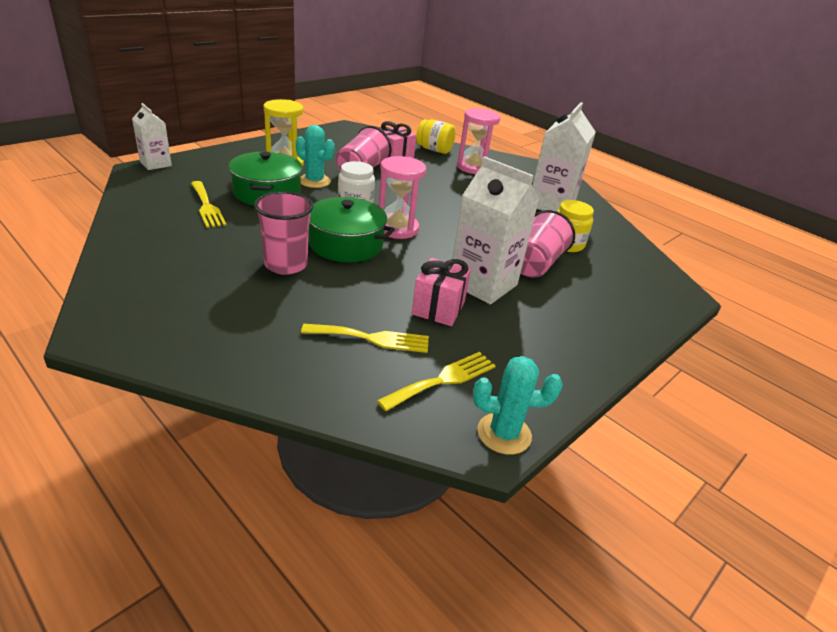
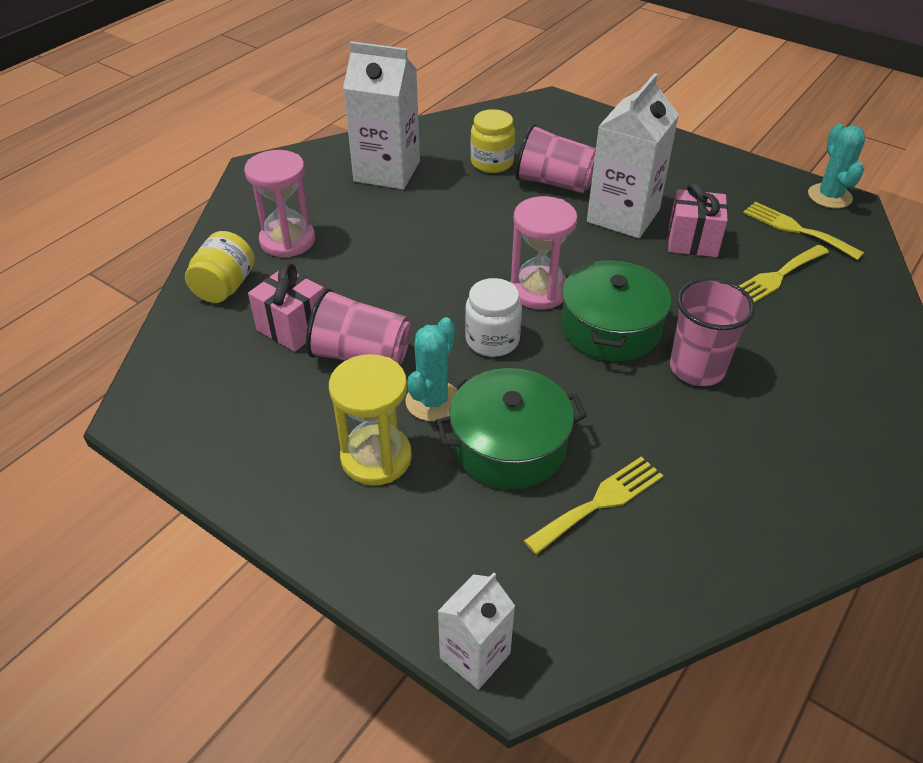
camera: 95 degrees left, 10 degrees up
yellow fork [301,324,429,353] -> yellow fork turned 120 degrees counterclockwise [739,245,829,303]

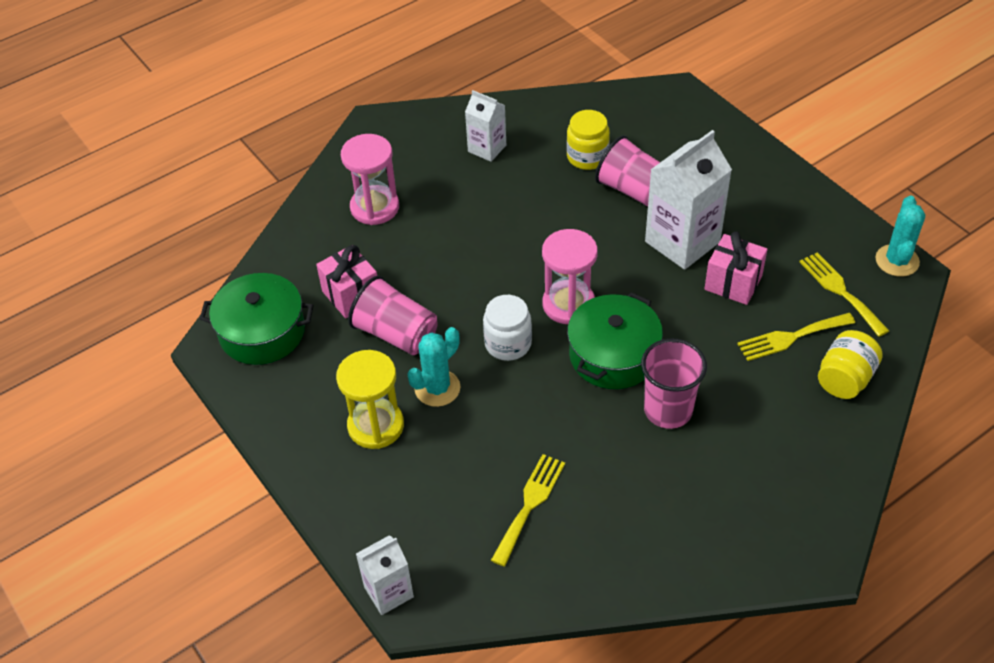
camera: 20 degrees right, 5 degrees up
yellow jar [185,231,255,303] -> yellow jar moved to [818,330,883,399]
white carton [343,41,420,189] -> white carton [465,90,506,162], size x0.56
green pot [435,368,587,489] -> green pot moved to [200,273,314,365]
yellow fork [524,456,663,555] -> yellow fork turned 45 degrees counterclockwise [491,454,565,567]

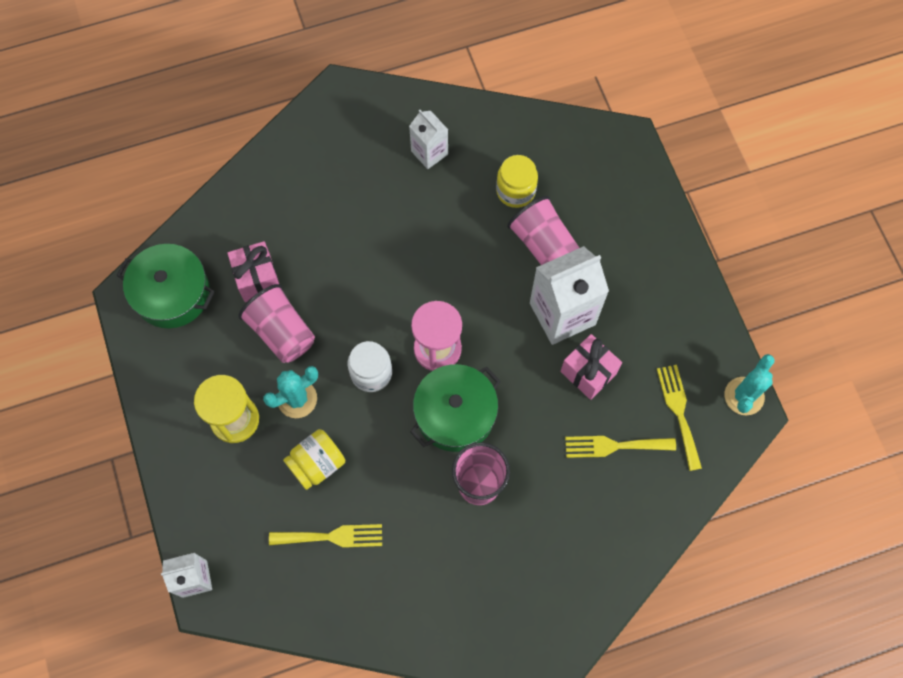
camera: 15 degrees right, 20 degrees up
pink hourglass [341,134,399,225] -> none
yellow fork [491,454,565,567] -> yellow fork turned 45 degrees clockwise [269,524,382,548]
yellow jar [818,330,883,399] -> yellow jar moved to [283,429,345,490]

